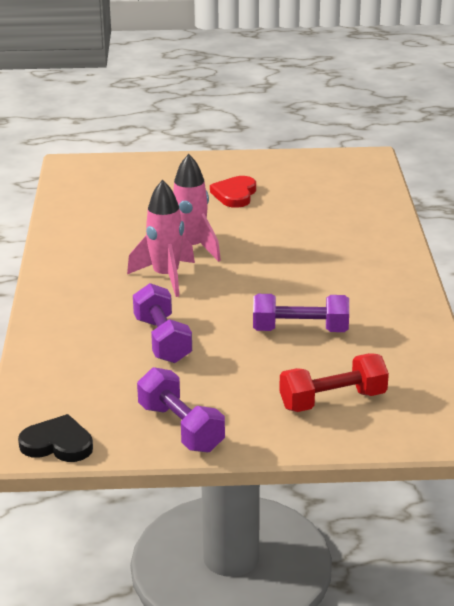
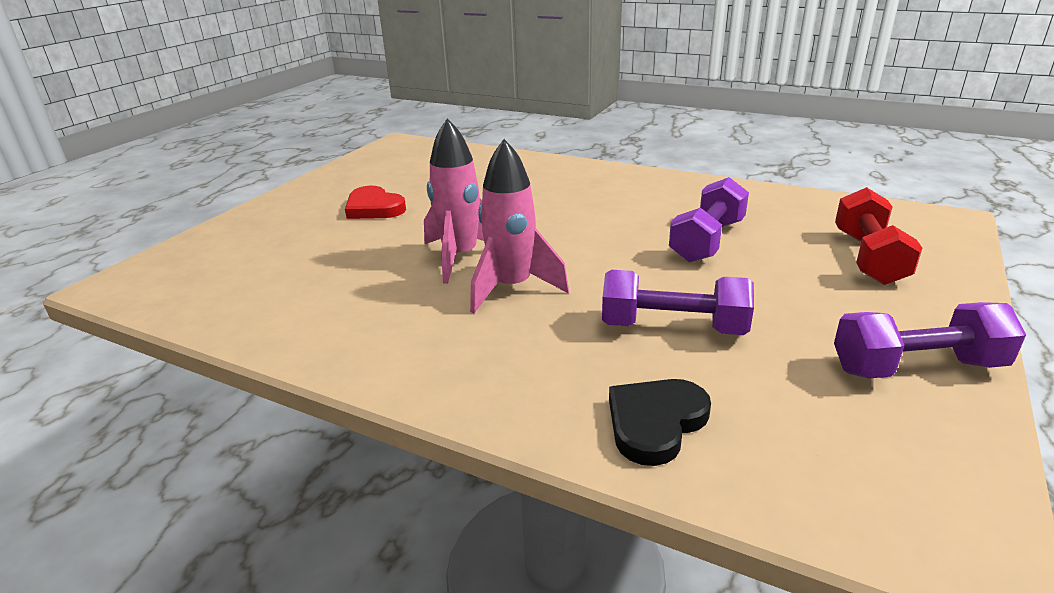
camera: 60 degrees left, 0 degrees up
black heart [18,414,93,462] -> black heart moved to [609,379,711,466]

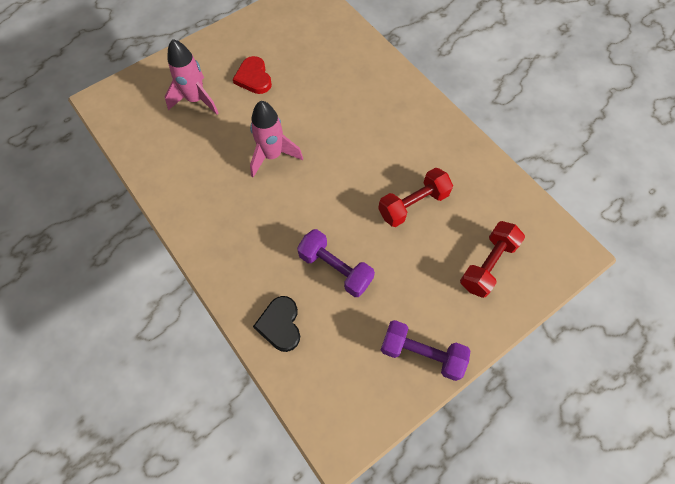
camera: 25 degrees right, 35 degrees up
pink rocket [470,139,569,313] -> pink rocket moved to [165,39,219,115]
black heart [609,379,711,466] -> black heart turned 75 degrees counterclockwise [253,296,300,352]
purple dumbbell [669,177,749,263] -> red dumbbell [378,168,453,227]

